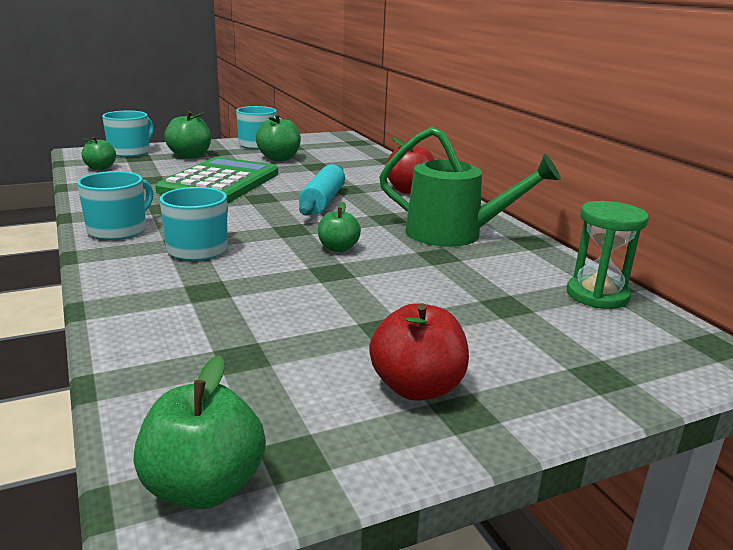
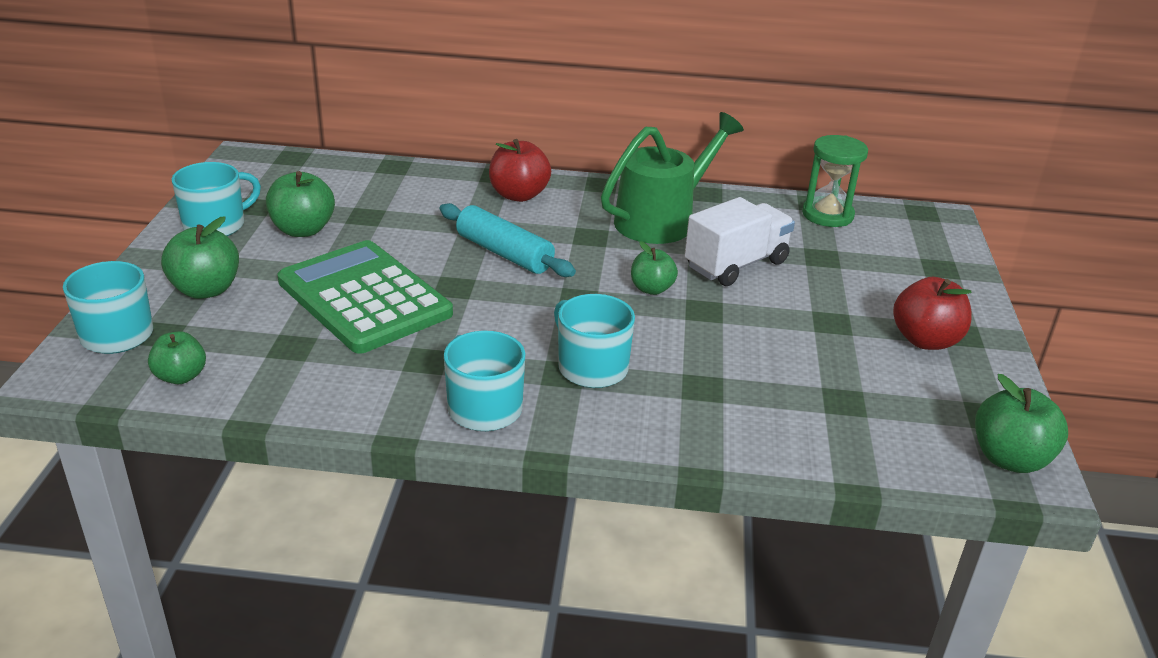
camera: 60 degrees left, 10 degrees up
none -> white truck [684,197,795,286]

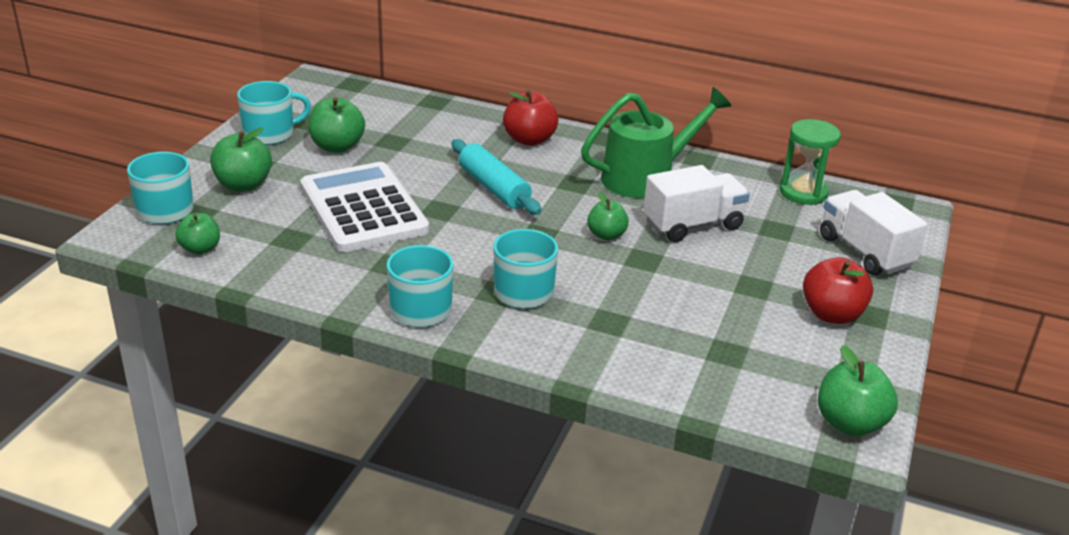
camera: 15 degrees right, 0 degrees up
green calculator [277,240,453,354] -> white calculator [300,162,429,252]
none -> white truck [820,190,928,275]

